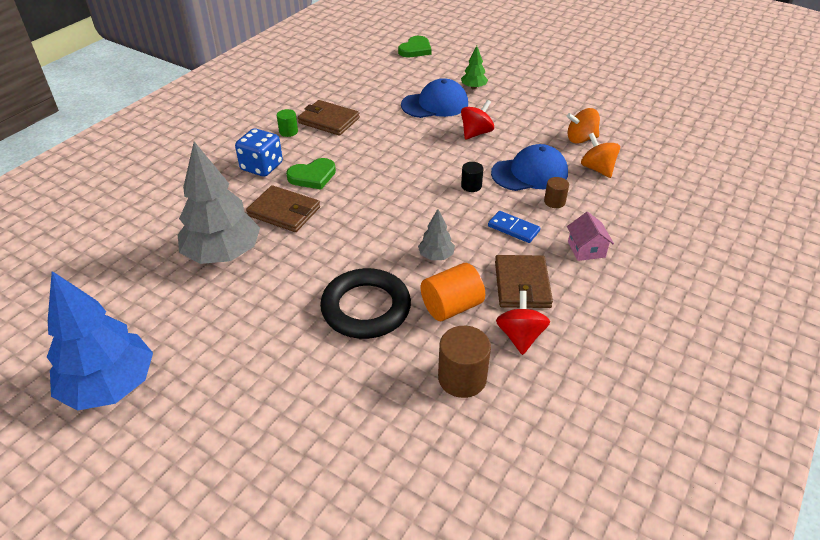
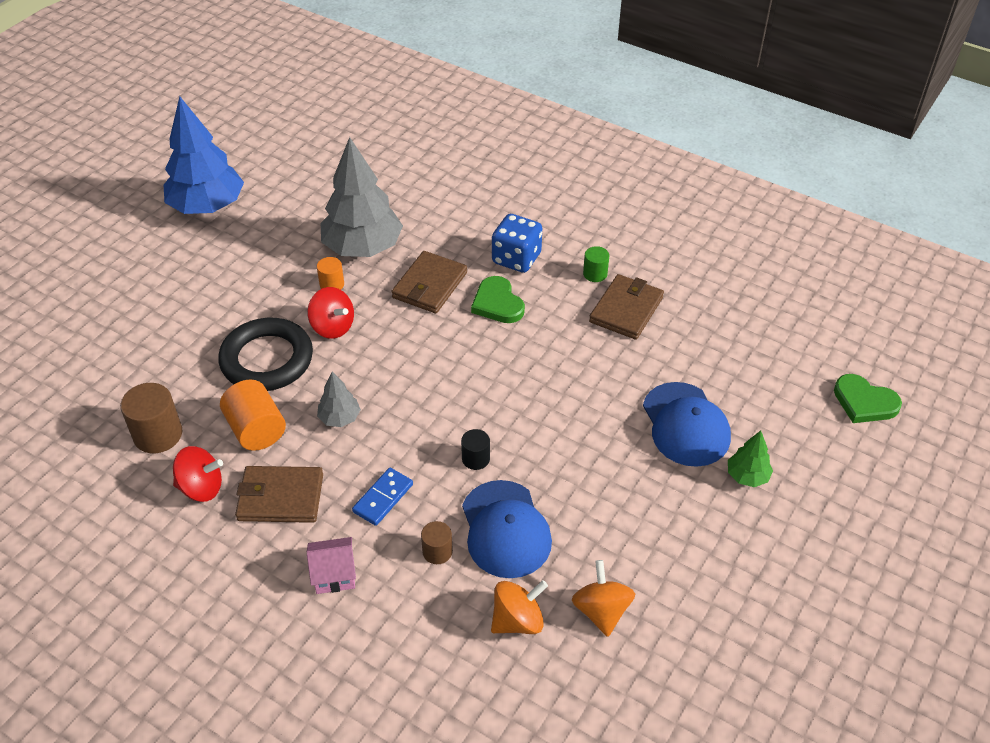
camera: 90 degrees right, 5 degrees up
red spinning top [461,100,494,140] -> red spinning top moved to [307,287,354,339]
none -> orange cylinder [317,257,344,290]

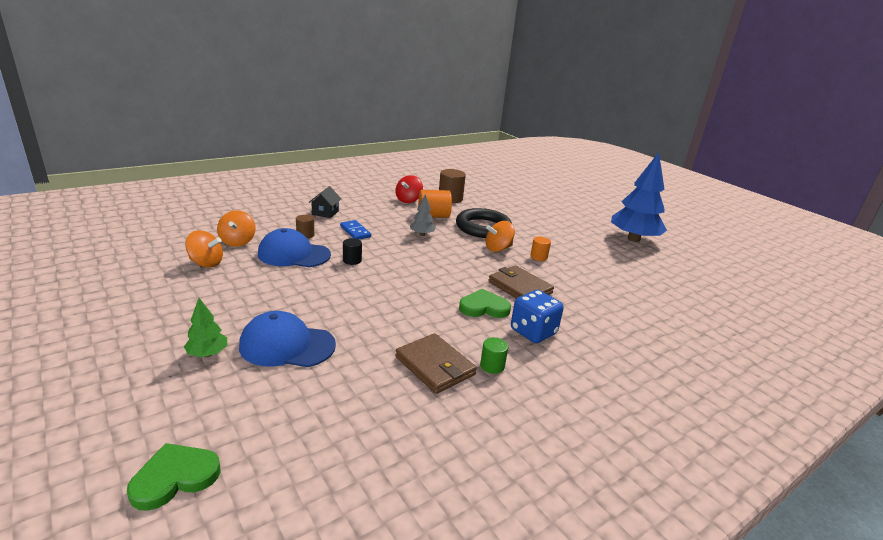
camera: 110 degrees right, 20 degrees down
brown wallet [235,466,323,523] -> none
red spinning top [307,287,354,339] -> orange spinning top [486,221,515,252]
pink house [307,537,356,594] -> black house [309,186,341,218]
grey tree [321,137,403,257] -> none

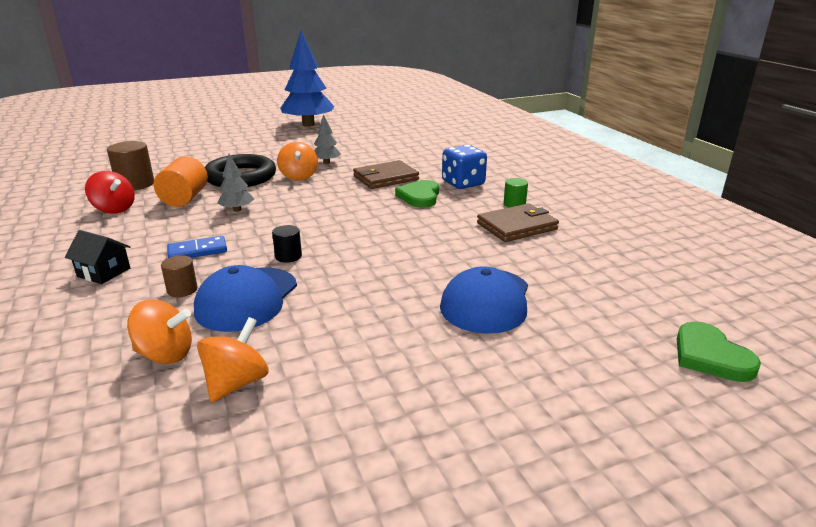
camera: 75 degrees left, 0 degrees up
green tree [184,298,227,357] -> none
orange cylinder [530,237,551,261] -> grey tree [314,114,341,164]

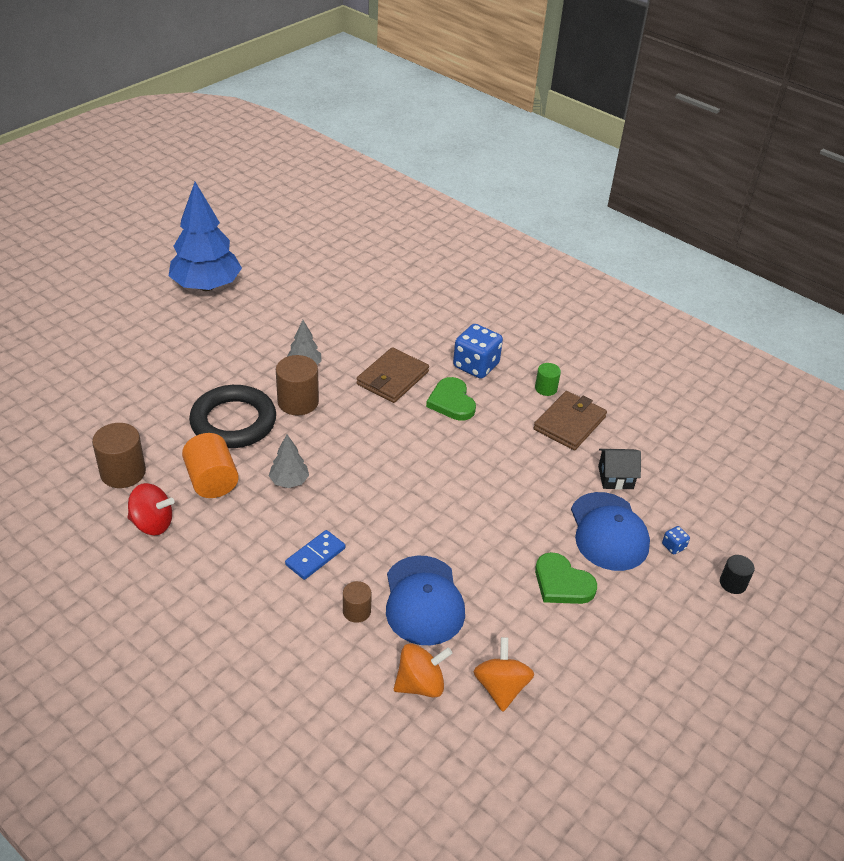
camera: 30 degrees left, 15 degrees up
black house [65,230,131,284] -> black house moved to [598,449,641,490]
black cylinder [272,225,302,263] -> black cylinder moved to [720,555,755,594]
orange spinning top [277,142,318,180] -> brown cylinder [276,355,319,415]
green heart [677,321,761,382] -> green heart moved to [535,552,597,604]
none -> blue dice [662,526,690,554]

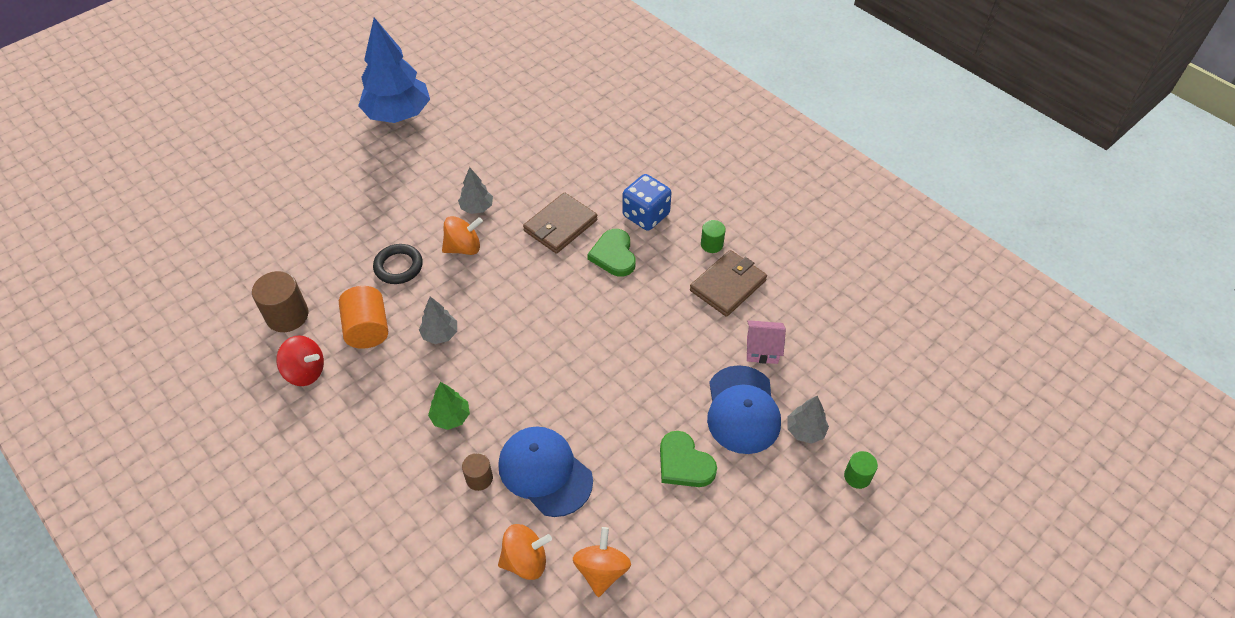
camera: 10 degrees right, 10 degrees up
black ring [189,385,276,448] -> black ring [373,244,423,284], size x0.60
brown cylinder [276,355,319,415] -> orange spinning top [442,216,483,255]
blue domino [285,530,345,580] -> green tree [428,382,470,430]
blue cap [386,556,465,645] -> blue cap turned 135 degrees clockwise [498,426,593,517]
black house [598,449,641,490] -> pink house [747,320,786,364]
blue dice [662,526,690,554] -> grey tree [787,395,829,444]
black cylinder [720,555,755,594] -> green cylinder [844,451,878,489]

